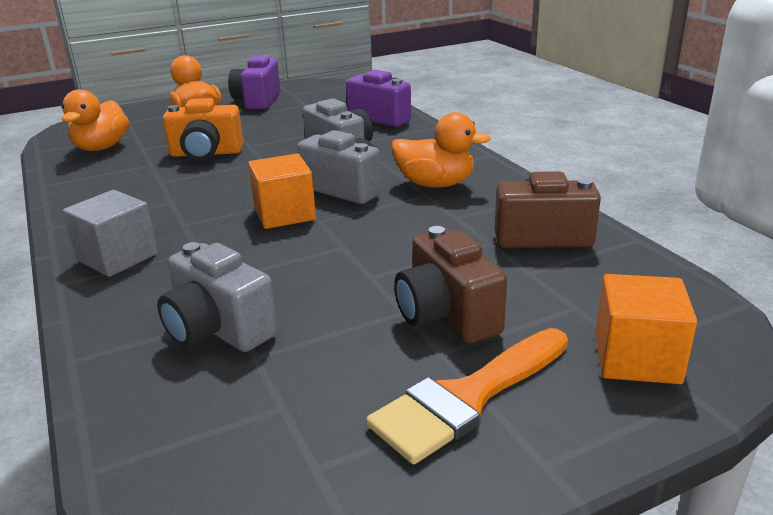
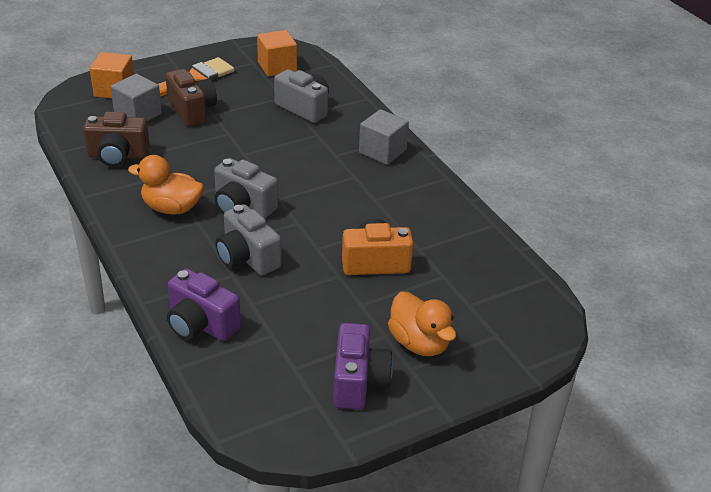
camera: 175 degrees right, 10 degrees up
orange duck [61,89,129,151] -> none
orange cube [248,153,316,229] -> orange cube moved to [257,30,297,76]
none -> grey cube [111,73,162,121]

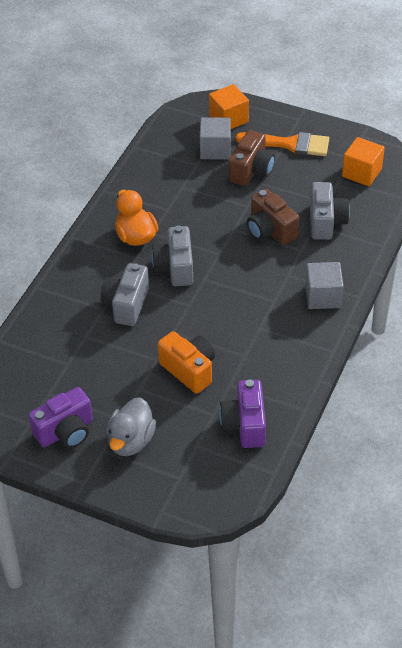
camera: 55 degrees right, 10 degrees up
brown camera [83,112,150,167] -> brown camera moved to [247,189,299,245]
purple camera [167,269,241,341] -> purple camera moved to [219,380,266,448]
orange duck [388,292,456,356] -> grey duck [106,397,156,456]

